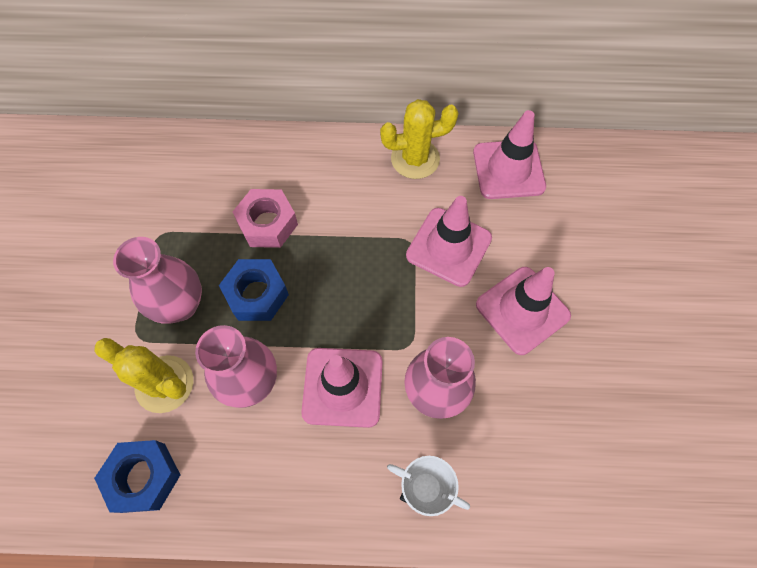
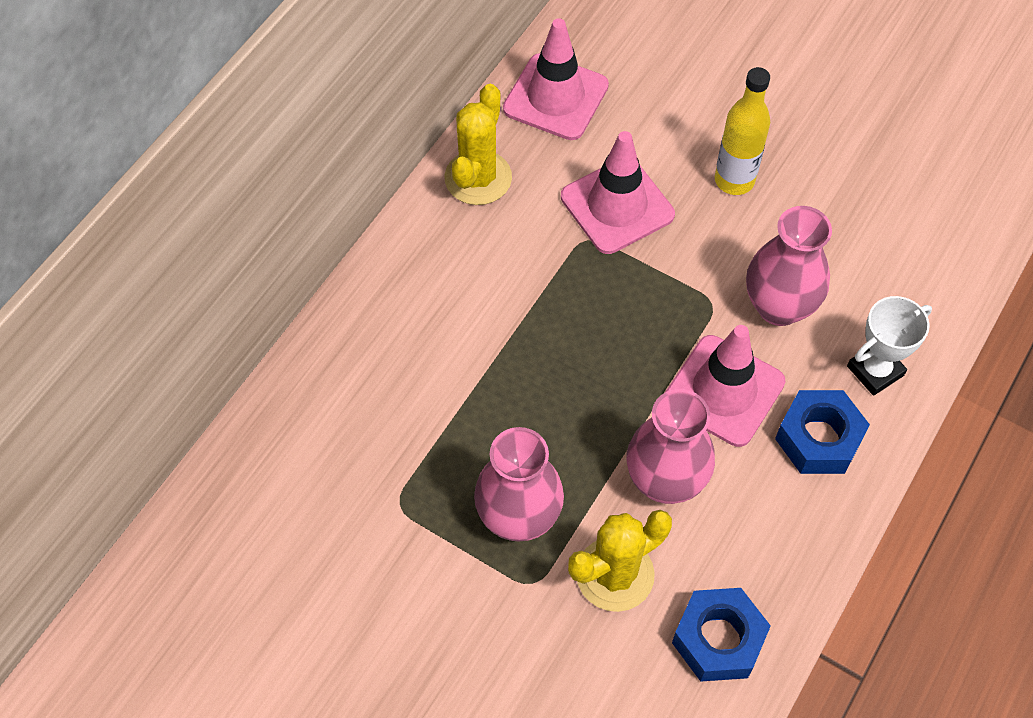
camera: 60 degrees left, 5 degrees down
blue nut [219,259,289,321] -> blue nut moved to [775,390,870,474]
pink nut [233,189,298,248] -> none
pink traffic cone [476,267,571,355] -> yellow bottle [715,67,770,195]

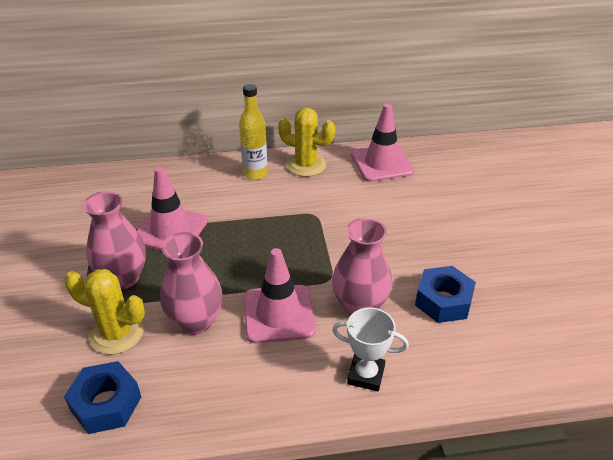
camera: 50 degrees right, 20 degrees down
yellow cactus [444,84,512,205] -> yellow cactus turned 45 degrees clockwise [278,108,335,177]
pink traffic cone [561,131,675,254] -> pink traffic cone moved to [137,167,208,251]
yellow bottle [715,67,770,195] -> yellow bottle moved to [239,84,268,180]
blue nut [775,390,870,474] -> blue nut moved to [415,266,476,323]

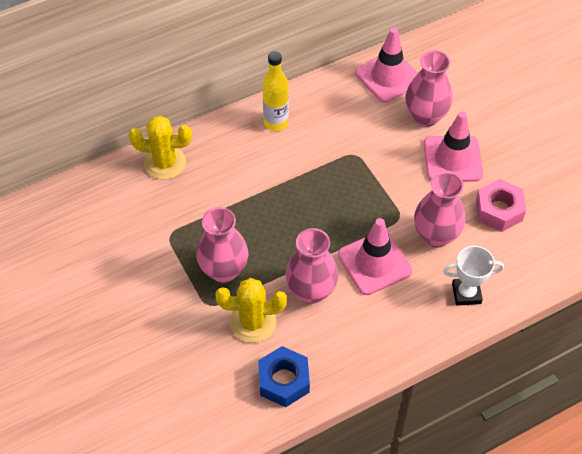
camera: 20 degrees left, 15 degrees up
pink traffic cone [137,167,208,251] -> pink traffic cone moved to [424,111,483,182]
yellow cactus [278,108,335,177] -> yellow cactus moved to [129,115,192,180]
blue nut [415,266,476,323] -> pink nut [476,179,526,232]
none -> pink vase [405,50,453,127]

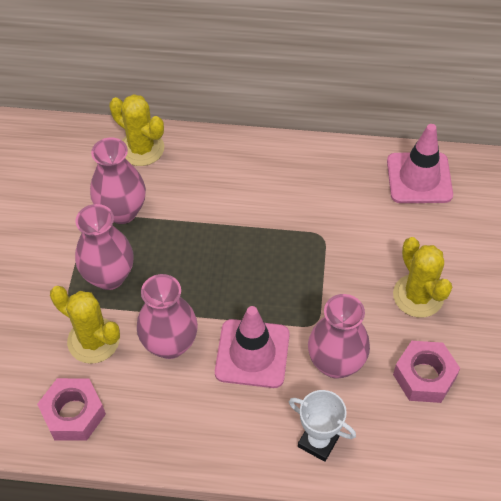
camera: 35 degrees right, 0 degrees up
blue nut [258,346,310,407] -> pink nut [37,378,106,441]
yellow bottle [262,51,289,131] -> none
pink vase [405,50,453,127] -> pink vase moved to [90,138,146,224]
pink traffic cone [424,111,483,182] -> yellow cactus [393,237,452,318]

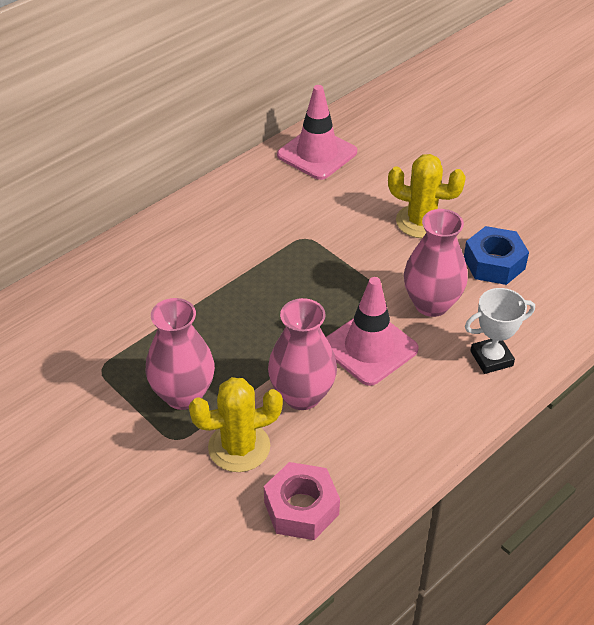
camera: 50 degrees left, 10 degrees down
pink vase [90,138,146,224] -> none
yellow cactus [109,94,164,166] -> none
pink nut [393,341,460,403] -> blue nut [464,226,529,285]

